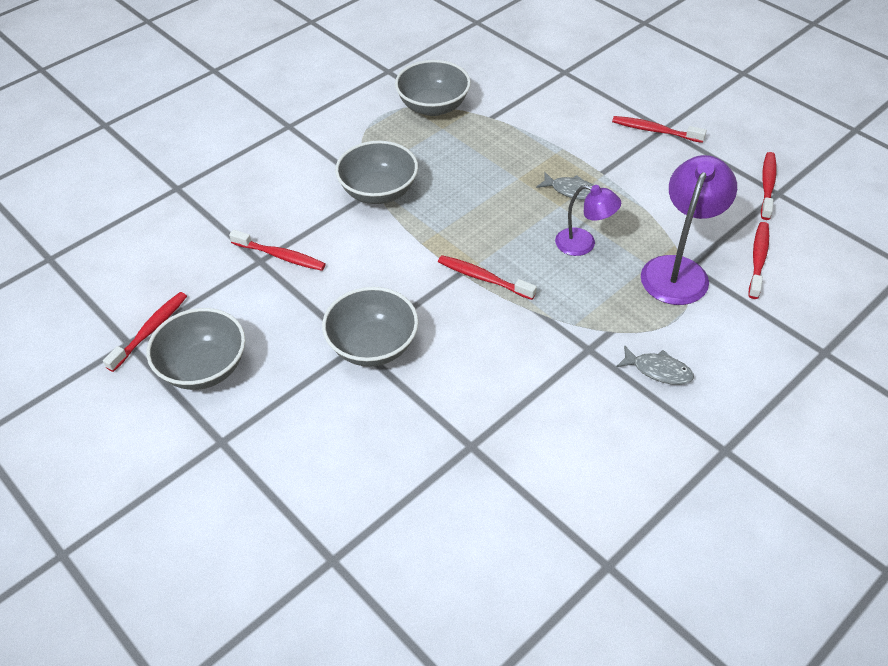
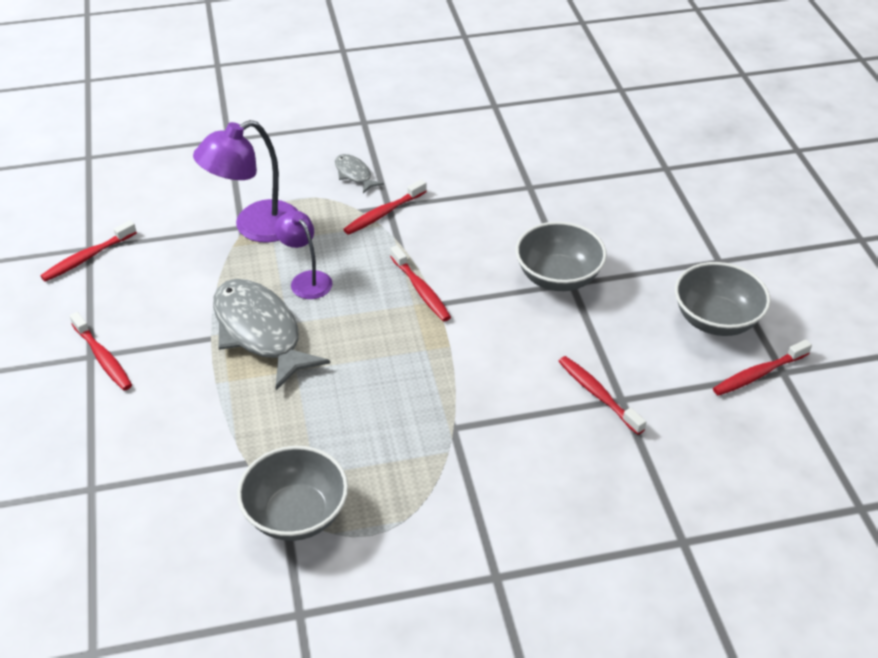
camera: 150 degrees left, 5 degrees down
grey bowl [335,141,418,204] -> none
grey fish [536,172,594,200] -> grey fish [213,279,330,390], size x2.13
red toothbrush [749,222,769,299] -> red toothbrush moved to [343,179,427,235]

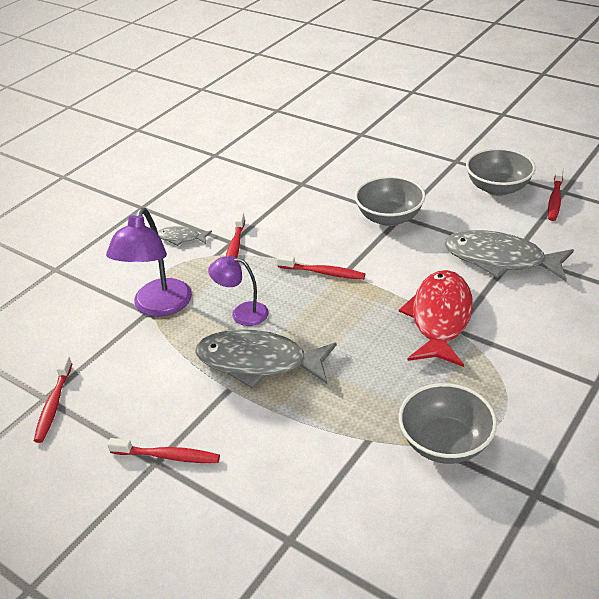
camera: 40 degrees left, 5 degrees down
red toothbrush [558,356,646,435] -> grey fish [445,230,574,281]
none -> red fish [399,270,473,367]

